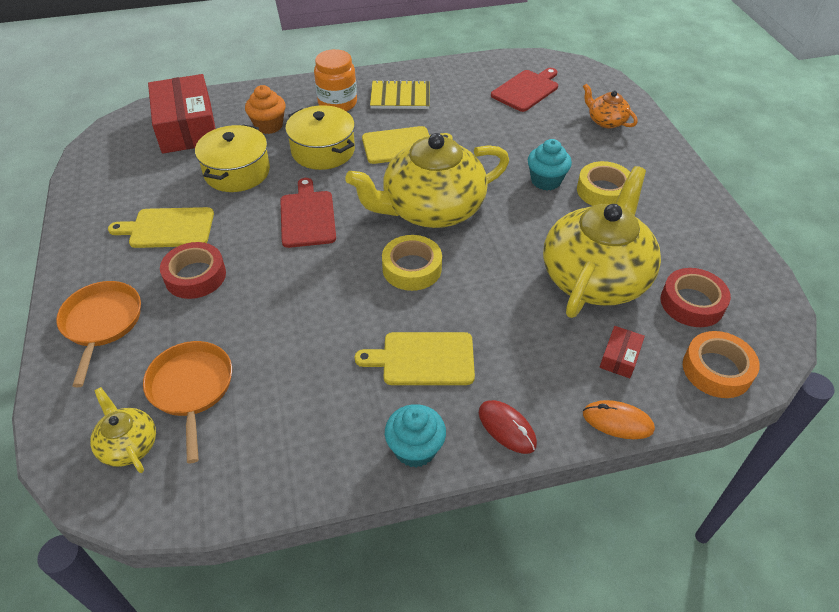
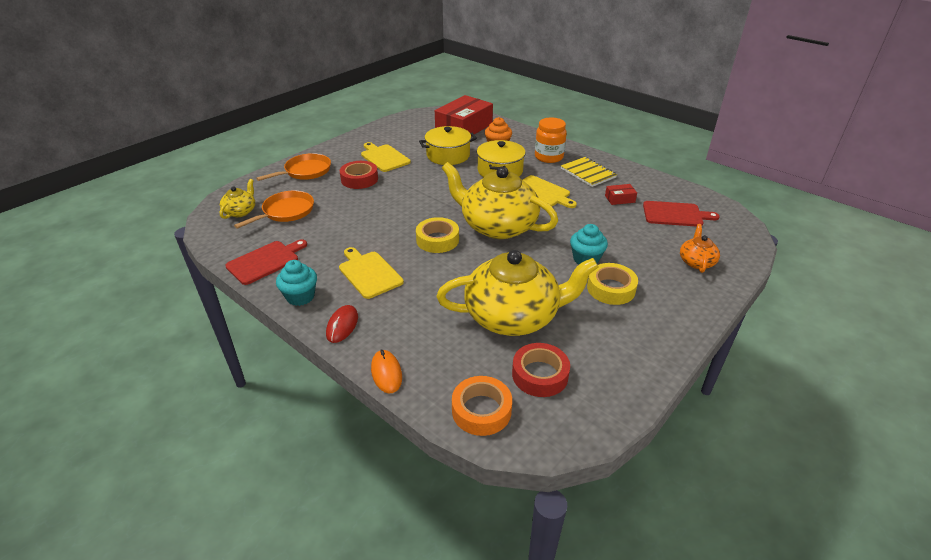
camera: 55 degrees right, 10 degrees down
red cutting board [280,178,336,248] -> red cutting board moved to [225,239,307,285]
red box [600,326,645,378] -> red box moved to [605,184,637,205]

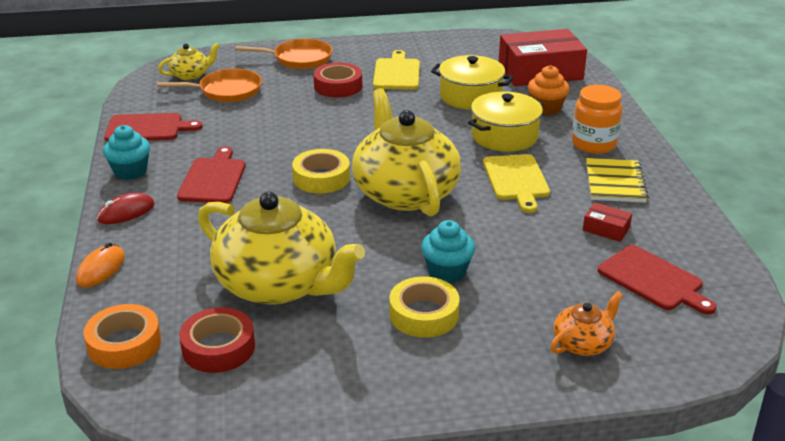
camera: 40 degrees right, 5 degrees down
yellow cutting board [339,247,404,299] -> red cutting board [177,146,246,203]

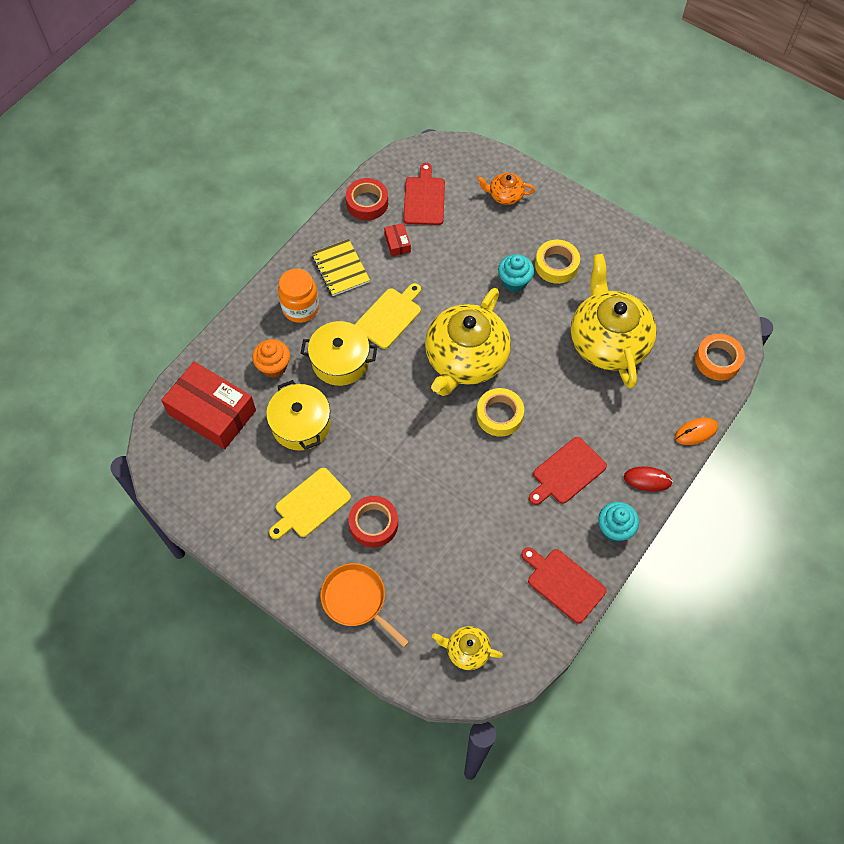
camera: 135 degrees left, 30 degrees up
orange pan [157,68,262,102] -> none
red tape [179,307,255,373] -> red tape moved to [346,178,388,220]
yellow notebook [586,158,648,203] -> yellow notebook turned 75 degrees counterclockwise [312,239,370,296]

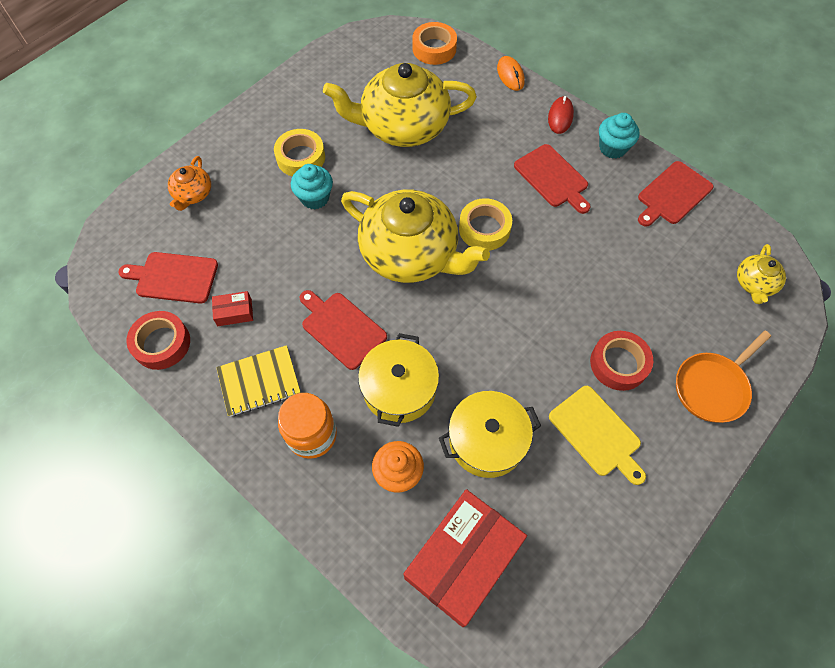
camera: 85 degrees left, 0 degrees up
yellow cutting board [355,283,421,349] -> red cutting board [299,290,387,370]

